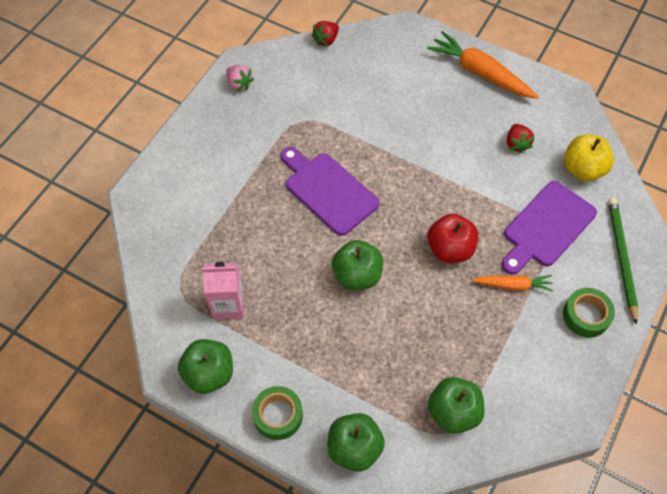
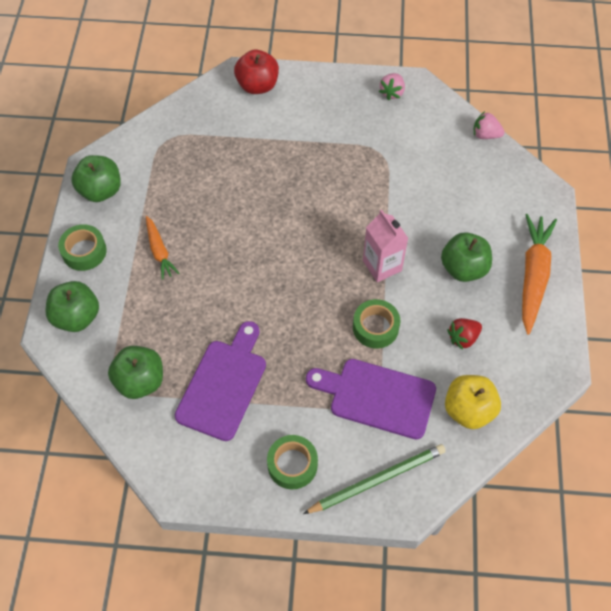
camera: 65 degrees right, 0 degrees up
pink carton [202,262,243,320] -> pink carton moved to [363,210,408,282]
purple cutting board [281,147,379,236] -> purple cutting board moved to [175,321,266,441]
red strawberry [312,21,339,46] -> pink strawberry [473,111,505,139]
green apple [332,240,383,290] -> green apple moved to [441,232,492,282]
red apple [427,214,478,263] -> red apple moved to [234,50,279,94]
orange carrot [472,275,554,292] -> orange carrot moved to [146,216,179,280]
none -> green tape [353,299,400,348]

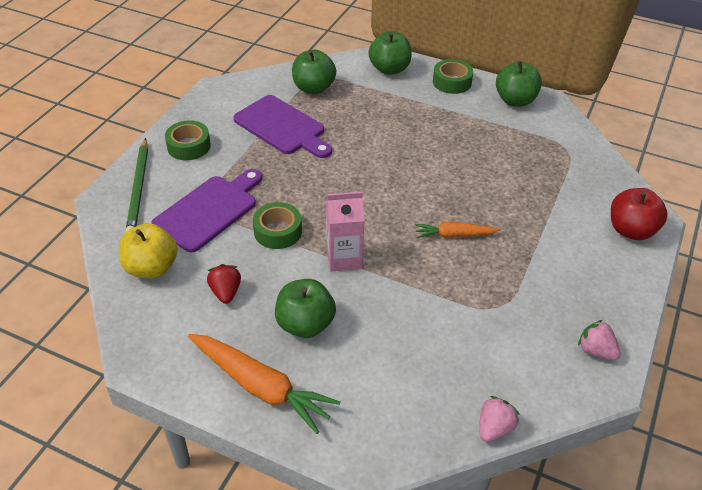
camera: 110 degrees right, 15 degrees down
orange carrot [146,216,179,280] -> orange carrot moved to [415,222,500,238]

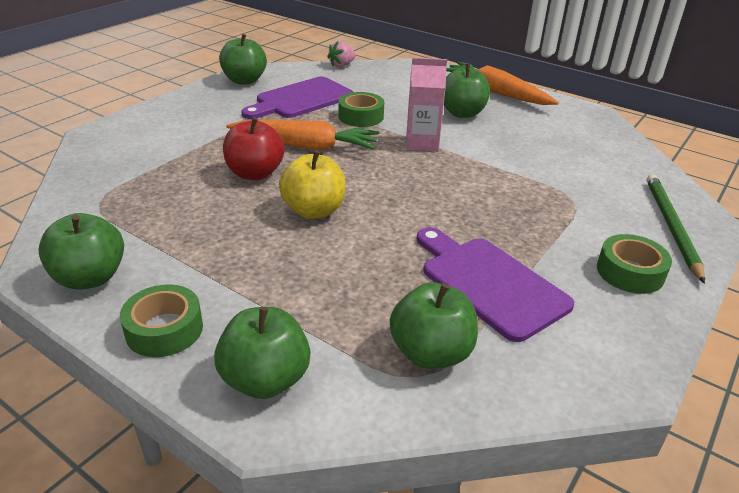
camera: 170 degrees left, 10 degrees down
yellow apple [119,223,178,279] -> yellow apple moved to [279,151,345,219]
purple cutting board [151,169,262,252] -> purple cutting board moved to [241,77,353,119]
red strawberry [207,264,241,304] -> none
green tape [253,202,302,249] -> green tape moved to [338,92,384,127]
orange carrot [415,222,500,238] -> orange carrot [226,119,379,151], size x1.75
pink strawberry [578,320,621,360] -> green apple [219,34,267,85]
red apple [611,188,667,240] -> red apple moved to [223,117,284,180]

